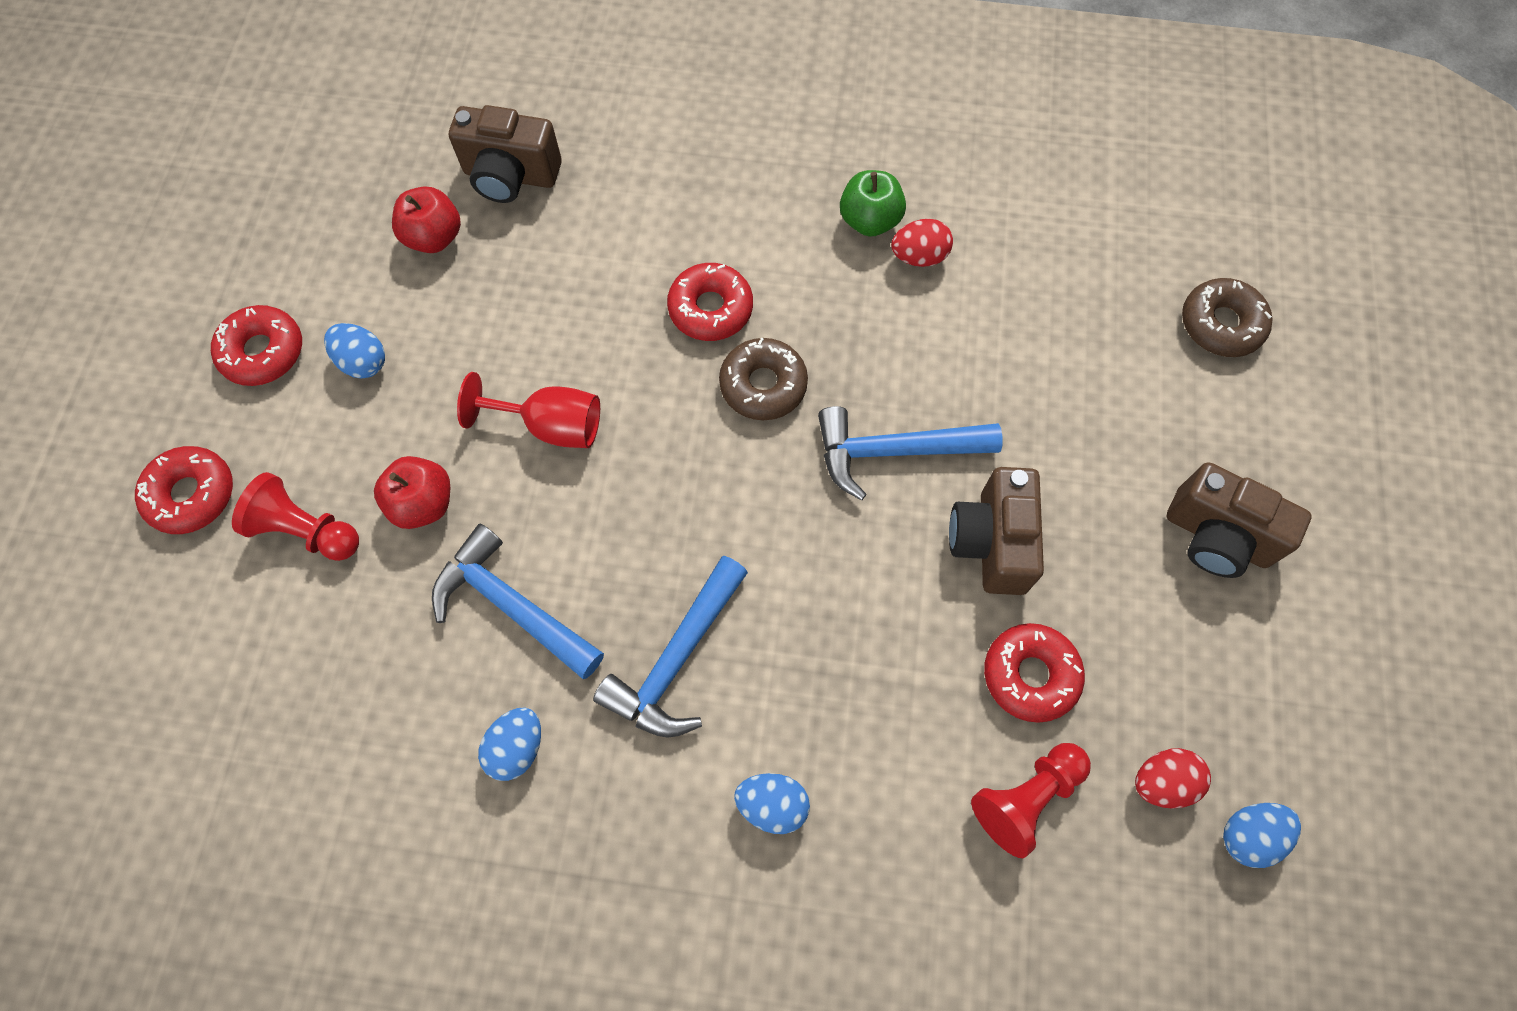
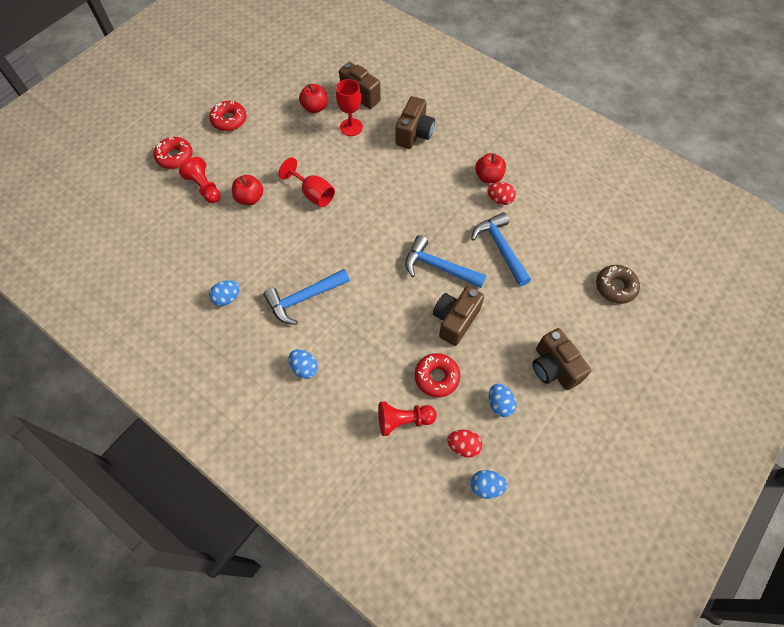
camera: 30 degrees right, 5 degrees down
blue egg [324,323,385,378] -> blue egg moved to [489,383,517,417]
blue hammer [432,524,604,679] -> blue hammer moved to [471,212,531,286]
red donut [667,263,753,341] -> none
brown donut [719,337,808,420] -> none
green apple [840,170,906,237] -> red apple [475,153,506,183]
none -> red goblet [336,79,363,136]
none -> brown camera [395,96,435,149]

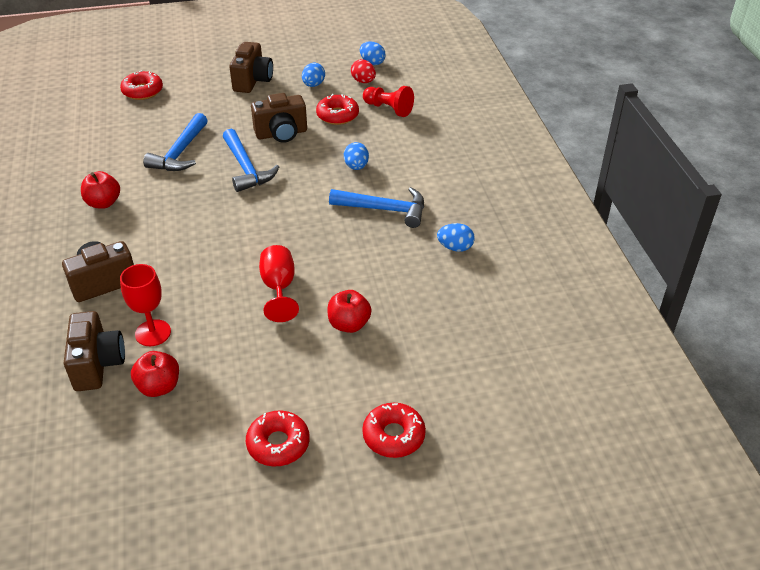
camera: 140 degrees left, 20 degrees down
red pawn [179,157,220,203] -> none
blue egg [289,349,318,379] -> blue egg moved to [344,142,369,170]
red egg [487,182,516,205] -> none
brown donut [596,265,640,304] -> red donut [120,70,163,100]

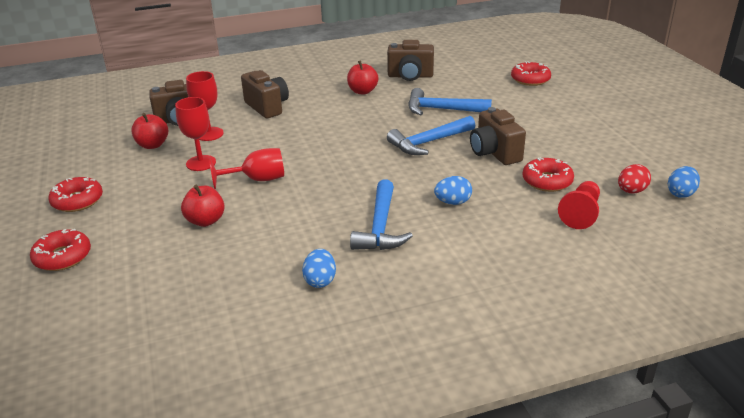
camera: 85 degrees right, 10 degrees down
brown camera [229,42,273,93] -> brown camera moved to [387,40,434,81]
blue egg [302,63,325,87] -> none
none -> red goblet [175,97,216,171]

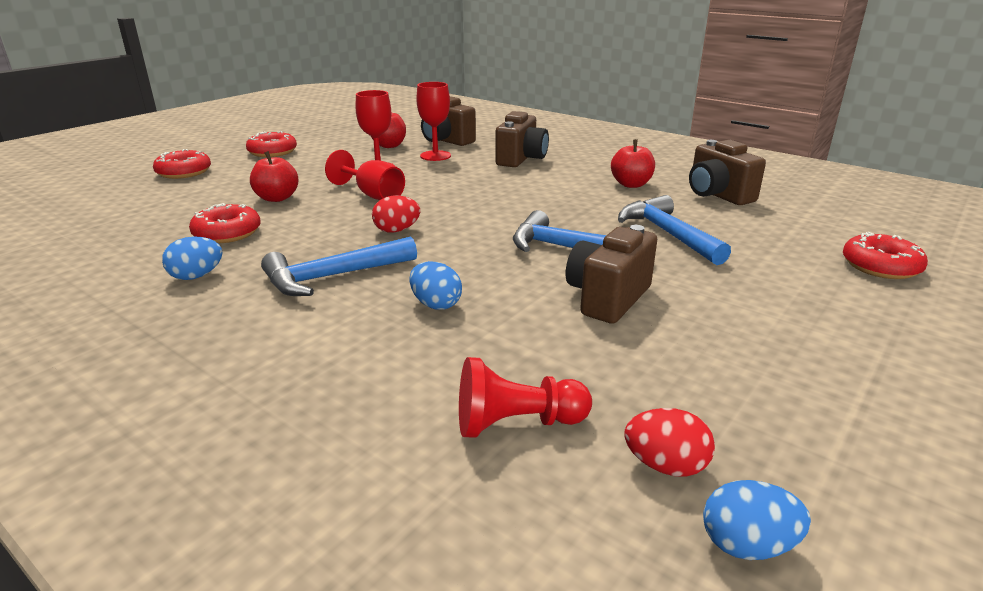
camera: 55 degrees right, 5 degrees down
red donut [522,158,574,192] -> red donut moved to [189,203,261,243]
none -> red egg [372,195,420,233]

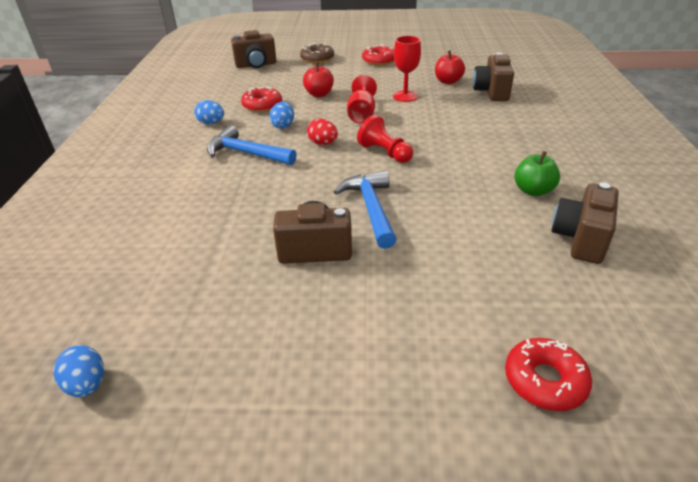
camera: 55 degrees right, 10 degrees up
red donut [153,149,211,179] -> brown donut [300,43,334,64]
blue egg [410,261,462,310] -> blue egg moved to [270,102,294,129]
red goblet [416,82,451,161] -> none
red pawn [459,357,592,438] -> red pawn moved to [357,115,413,163]
brown camera [495,111,549,167] -> brown camera moved to [231,30,276,68]
red apple [611,139,655,188] -> green apple [514,151,560,196]
blue hammer [618,195,731,265] -> none
red egg [625,408,715,477] -> none

